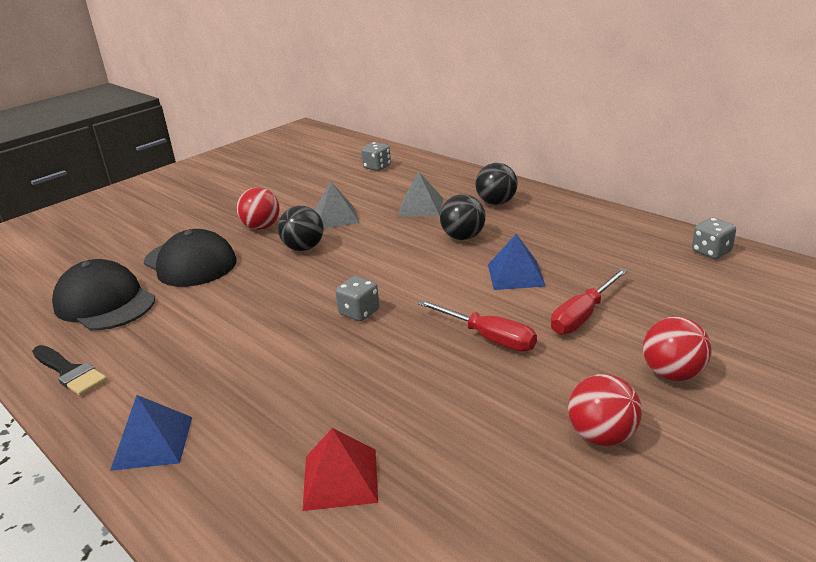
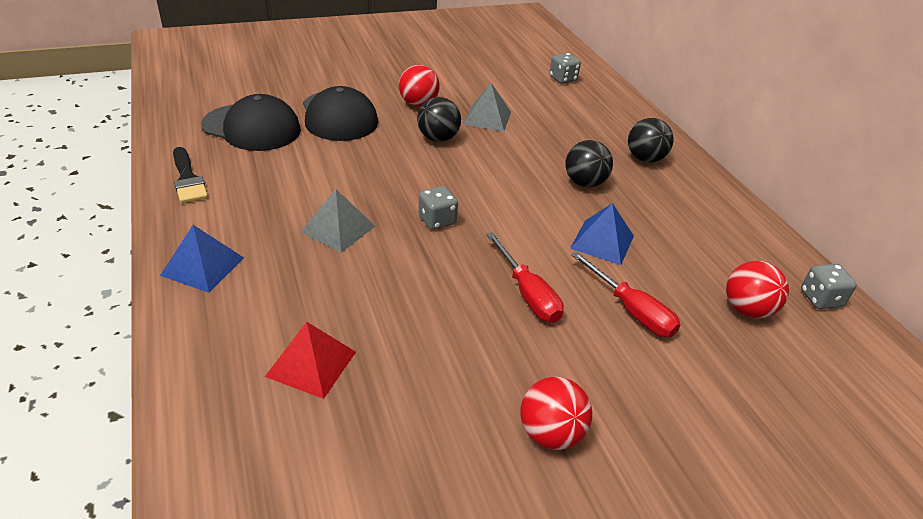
camera: 20 degrees right, 10 degrees up
black cap [52,259,155,330] -> black cap turned 135 degrees clockwise [201,94,301,151]
grey pyramid [398,171,444,217] -> grey pyramid moved to [300,189,375,253]
red screwdriver [551,269,627,334] -> red screwdriver turned 105 degrees counterclockwise [571,251,680,337]
red ball [643,317,712,381] -> red ball moved to [726,261,789,318]

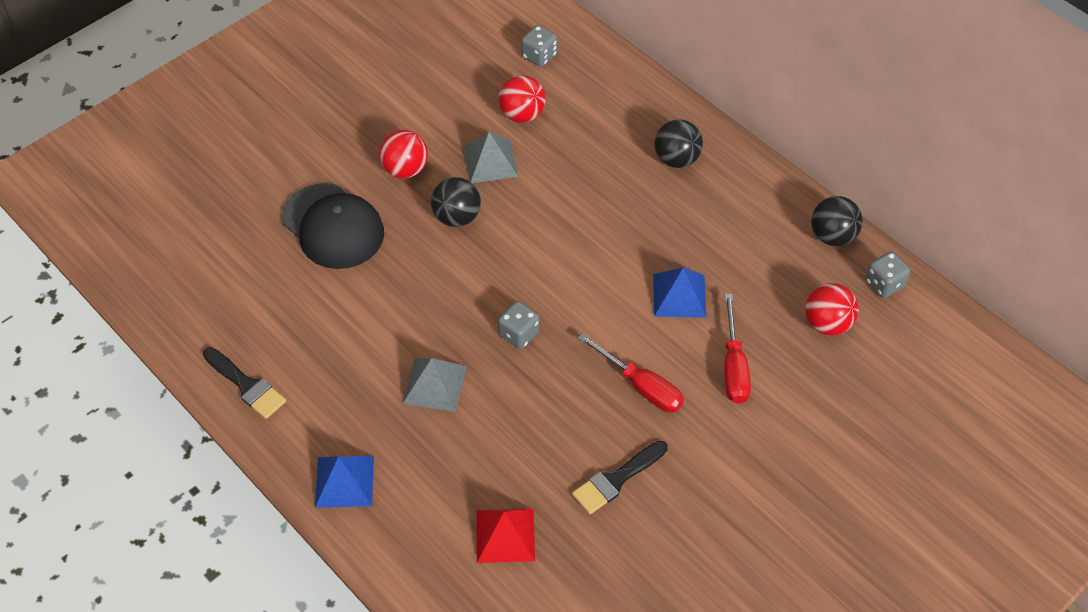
camera: 20 degrees left, 15 degrees up
black cap [201,94,301,151] -> none
red ball [520,377,592,450] -> red ball moved to [499,75,546,123]
black ball [565,140,613,187] -> black ball moved to [811,196,863,246]
red screwdriver [571,251,680,337] -> red screwdriver turned 60 degrees clockwise [724,294,751,404]
none -> black brush [572,441,667,514]

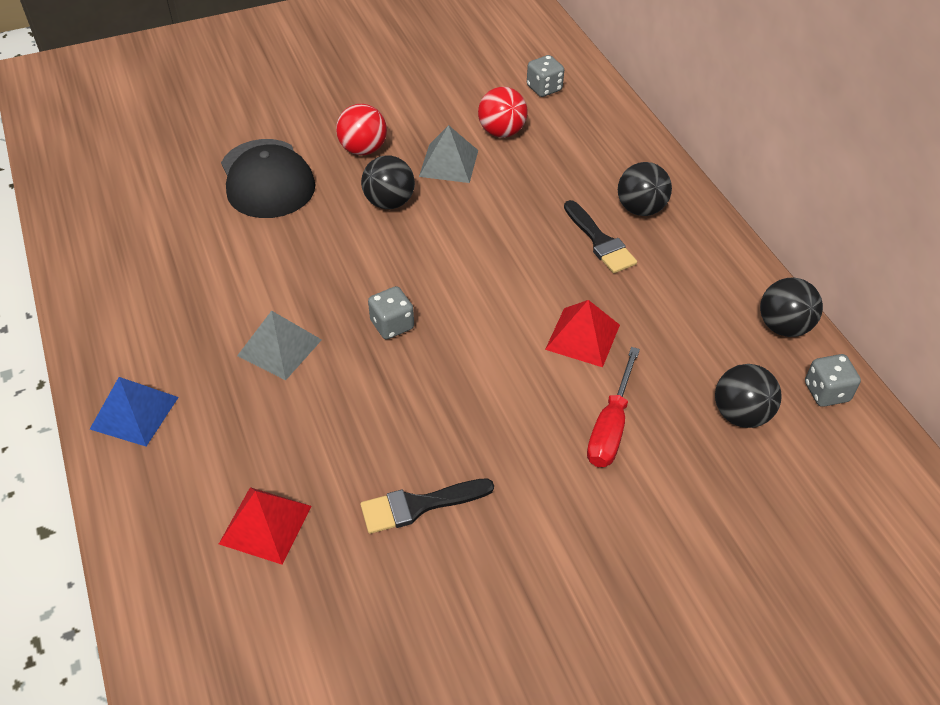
camera: 20 degrees right, 5 degrees down
black brush [203,347,286,419] -> black brush moved to [564,200,637,273]
red screwdriver [578,333,684,413] -> none
blue pyramid [653,267,706,318] -> red pyramid [545,300,620,367]
red ball [805,283,859,336] -> black ball [715,364,782,428]

